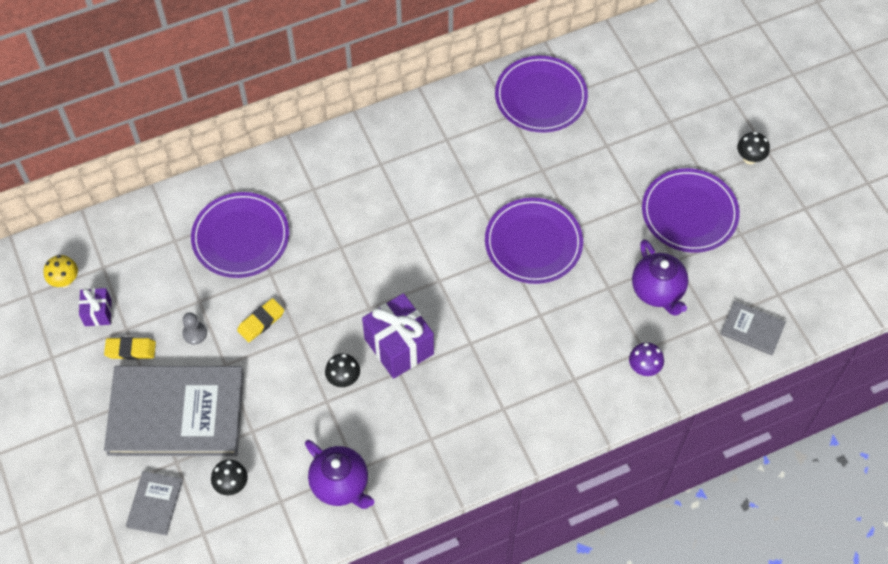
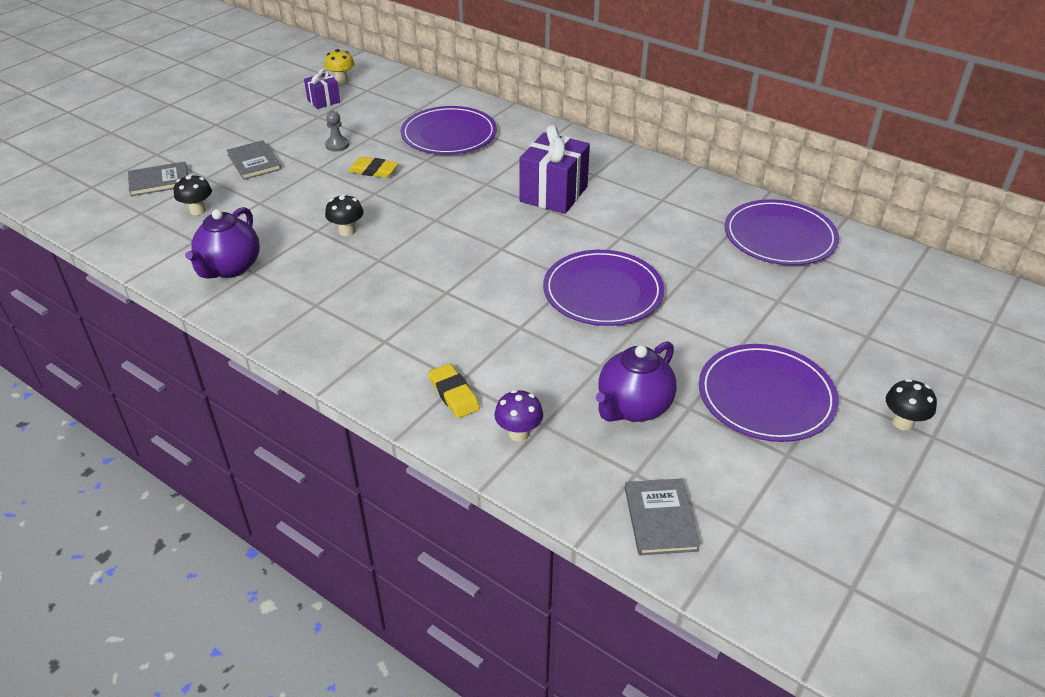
camera: 60 degrees right, 20 degrees down
yellow eraser [104,337,156,360] -> yellow eraser moved to [428,363,480,418]
grey book [104,366,244,456] -> grey book [226,140,281,180], size x0.44
purple gift [362,293,434,379] -> purple gift moved to [519,125,590,214]

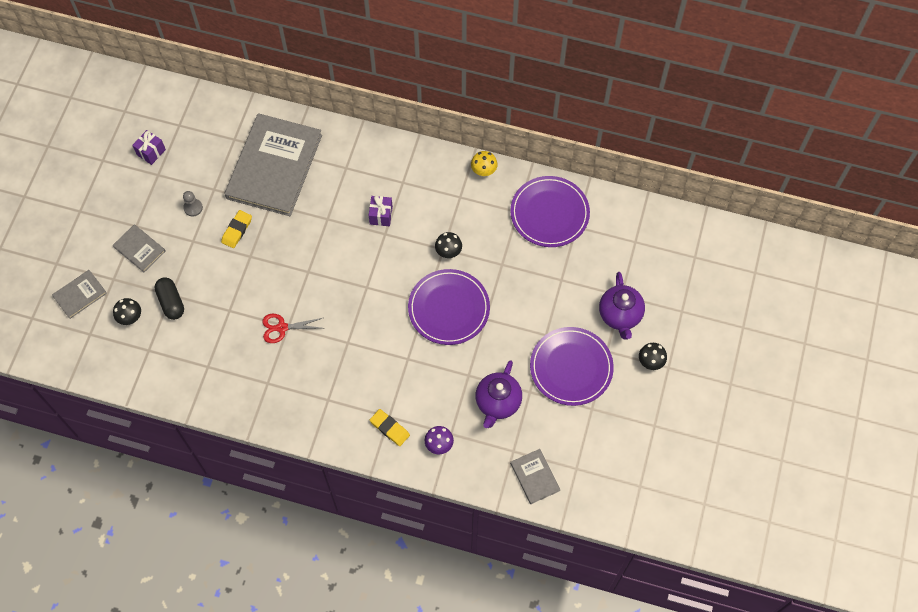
camera: 20 degrees left, 25 degrees up
purple teapot [185,207,260,279] -> purple teapot moved to [599,272,645,340]
yellow mushroom [324,49,354,84] -> yellow mushroom moved to [471,151,498,177]
black mushroom [325,194,364,236] -> black mushroom moved to [435,232,462,258]
yellow eraser [348,157,399,178] -> yellow eraser turned 60 degrees counterclockwise [221,210,252,248]
purple plate [400,106,497,155] -> grey book [224,113,322,216]
purple gift [519,125,590,214] -> purple gift [369,196,393,226], size x0.53
none -> black capsule [154,277,184,320]
none -> red scissors [262,314,322,343]

